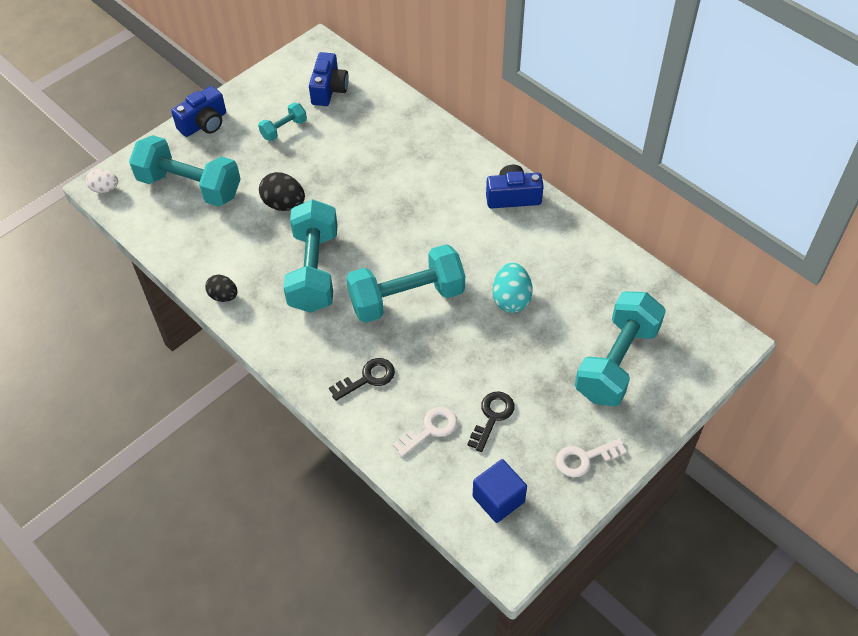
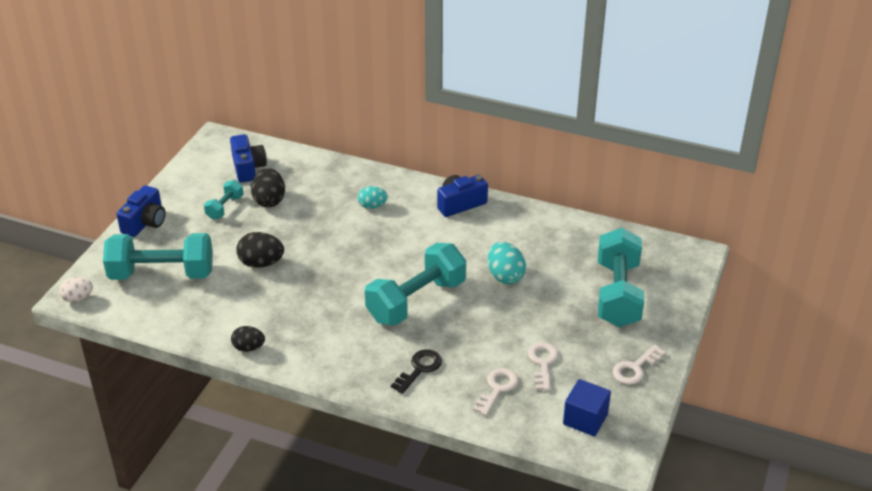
camera: 25 degrees left, 15 degrees down
turquoise dumbbell [284,199,338,313] -> none
black key [467,391,515,452] -> white key [528,342,559,391]
none -> black egg [251,168,285,207]
none -> turquoise egg [358,186,388,209]

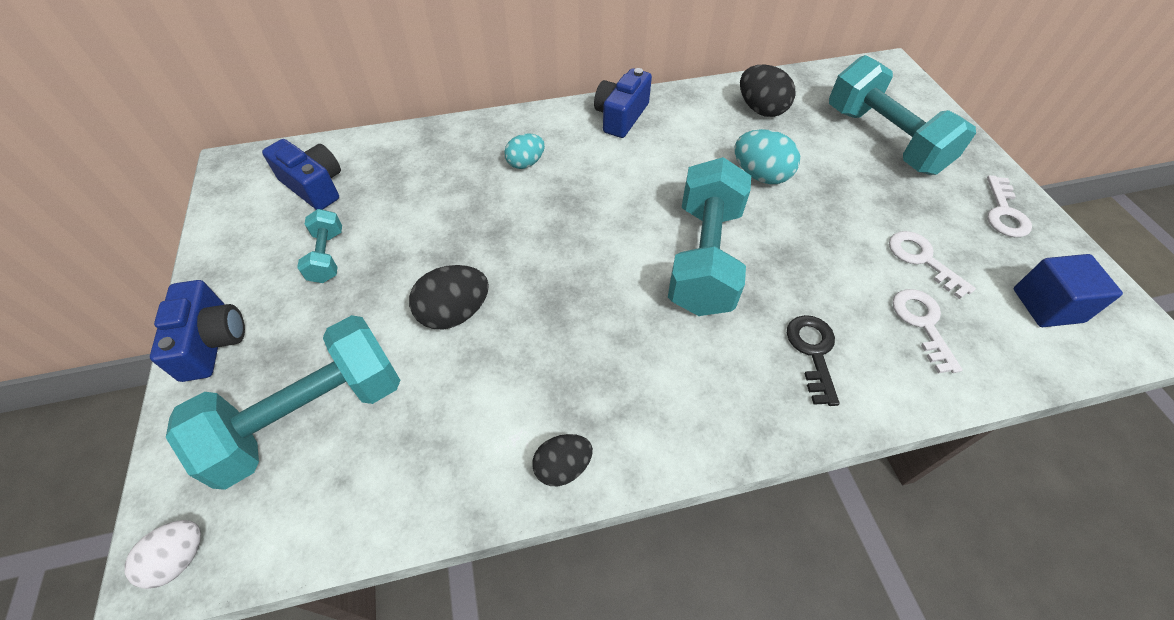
camera: 35 degrees left, 15 degrees up
black egg [251,168,285,207] -> black egg moved to [740,65,795,117]

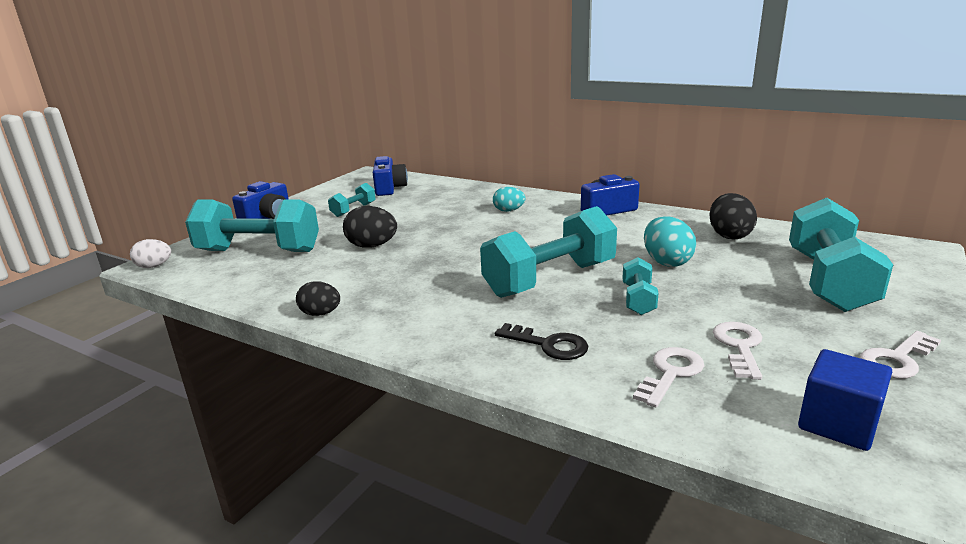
camera: 45 degrees right, 30 degrees down
black key [787,315,840,406] -> black key turned 75 degrees clockwise [495,323,588,360]
none -> turquoise dumbbell [622,257,658,315]

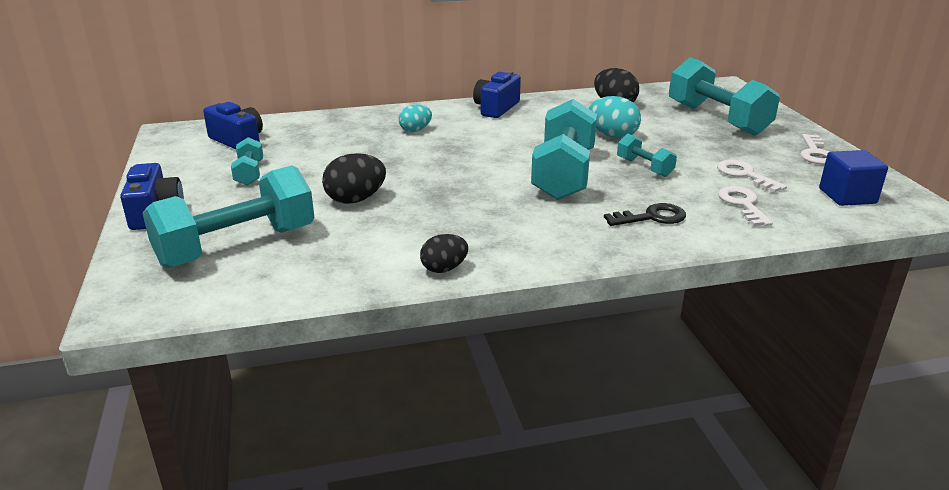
camera: 45 degrees left, 5 degrees up
white egg [130,239,171,268] -> none

